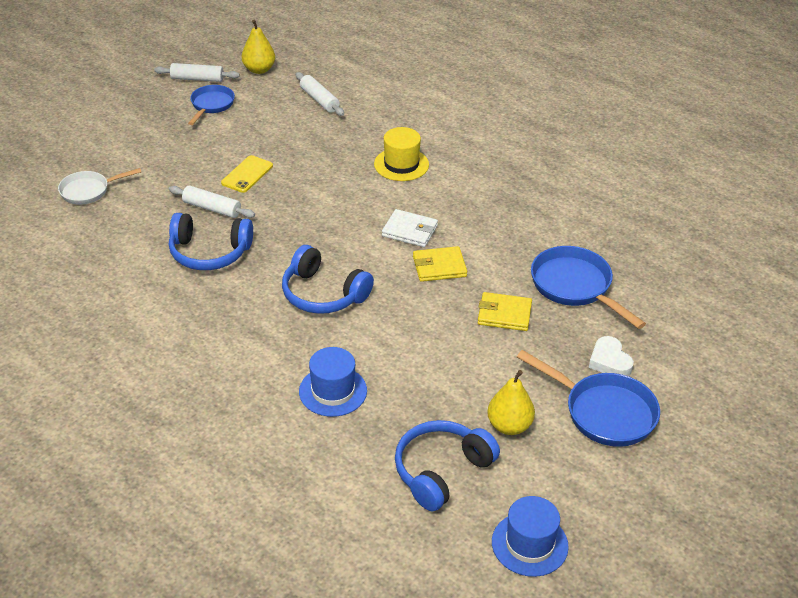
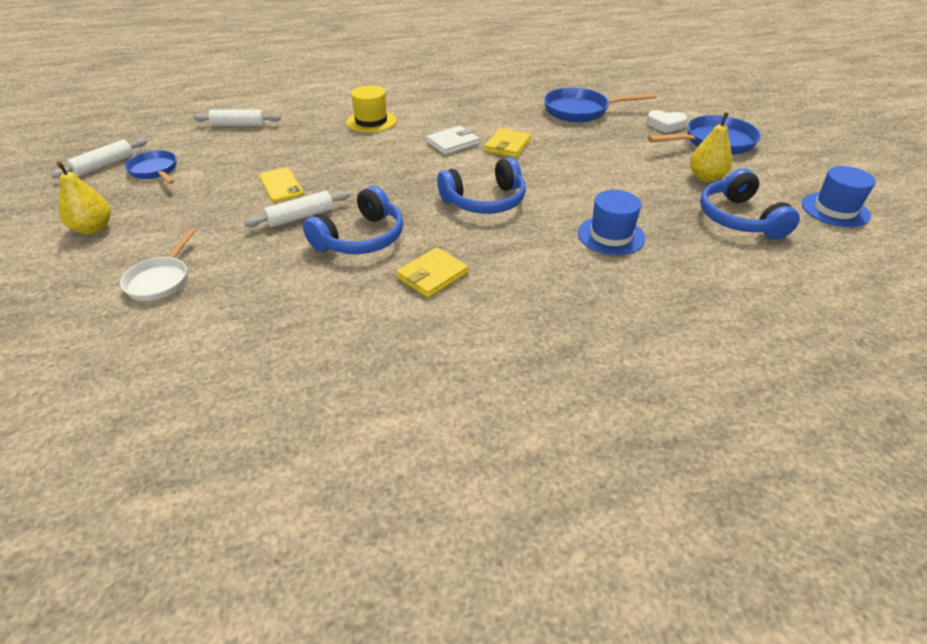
camera: 55 degrees left, 0 degrees up
yellow pear [242,20,275,74] -> yellow pear moved to [56,162,111,234]
yellow wallet [478,292,532,331] -> yellow wallet moved to [396,247,469,298]

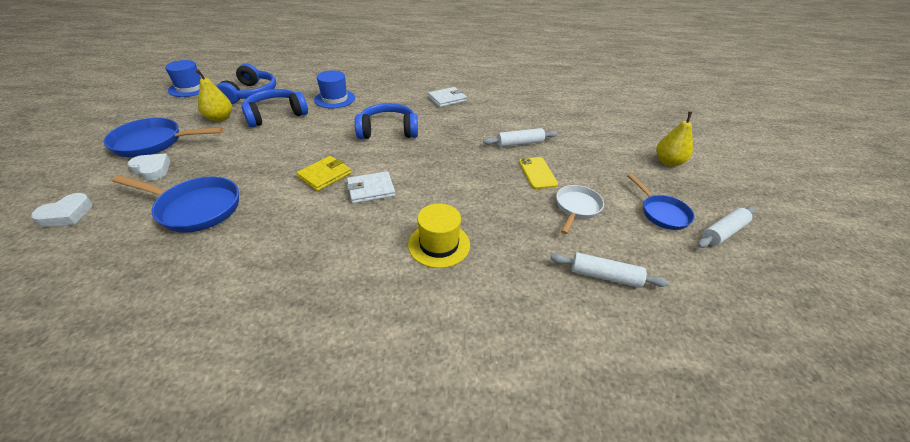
camera: 165 degrees left, 0 degrees up
white pan [120,228,196,301] -> white pan moved to [556,185,604,234]
blue headphones [303,186,403,254] -> blue headphones moved to [241,89,308,127]
yellow wallet [396,247,469,298] -> white wallet [428,87,467,107]
none -> white heart [31,193,93,227]

